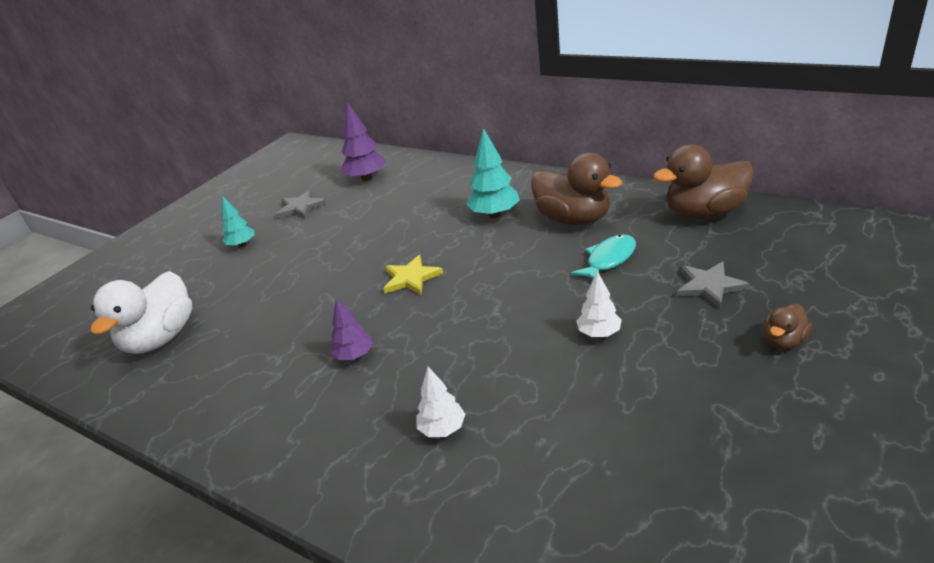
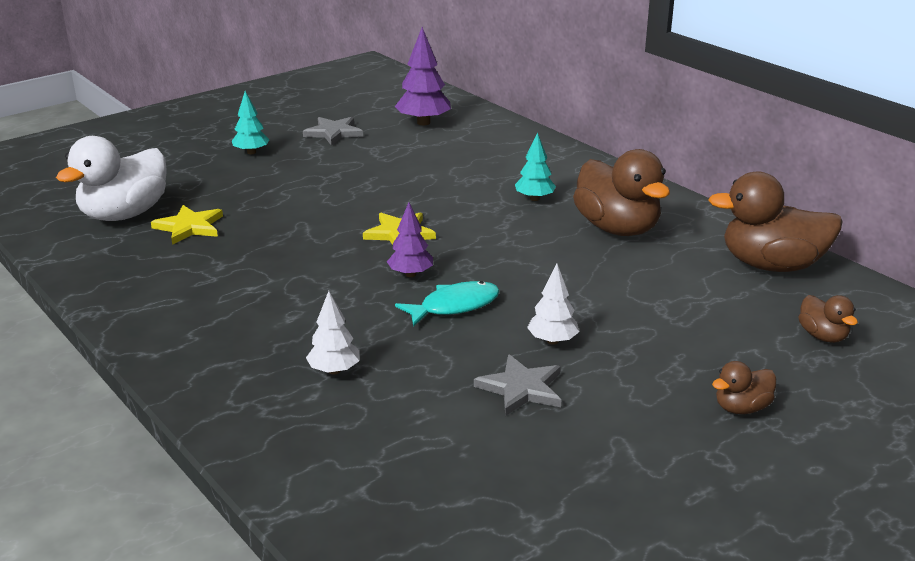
camera: 15 degrees right, 5 degrees down
purple tree [331,298,373,360] -> purple tree moved to [387,202,433,277]
turquoise tree [466,128,520,218] -> turquoise tree [515,132,556,201], size x0.63
turquoise fish [571,234,636,279] -> turquoise fish moved to [395,281,500,327]
grey star [677,262,750,309] -> grey star moved to [474,354,561,416]
none -> yellow star [151,205,223,245]
none -> brown duck [799,295,858,343]

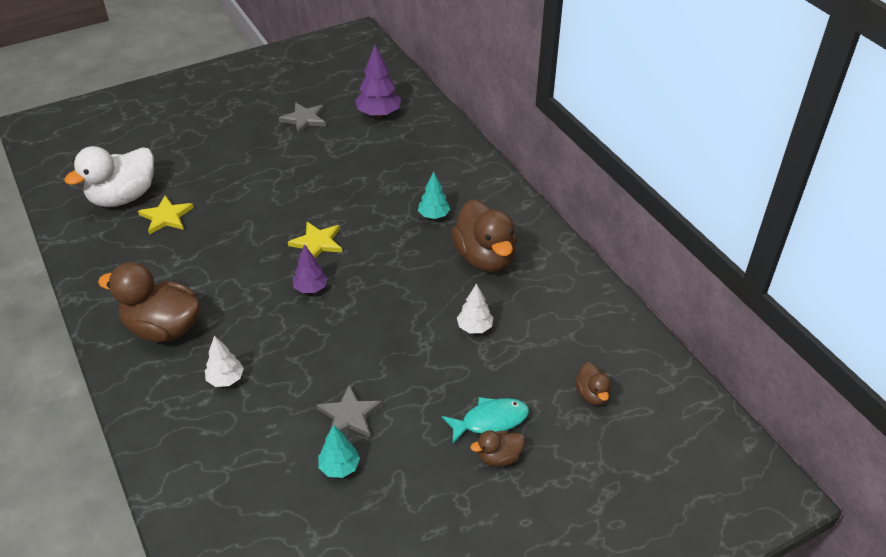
camera: 10 degrees right, 15 degrees up
turquoise tree [232,91,270,154] -> turquoise tree moved to [318,425,360,478]
turquoise fish [395,281,500,327] -> turquoise fish moved to [442,397,529,444]
white tree [527,264,579,345] -> white tree moved to [457,283,493,333]
brown duck [708,172,843,272] -> brown duck moved to [98,262,201,342]

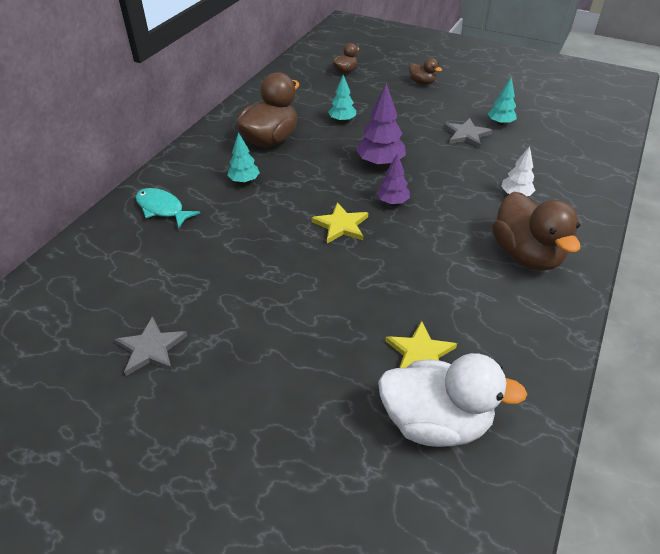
camera: 125 degrees left, 0 degrees up
purple tree [355,45,401,118] -> purple tree moved to [356,83,406,167]
turquoise fish [442,397,529,444] -> turquoise fish moved to [136,188,200,228]
white tree [457,283,493,333] -> turquoise tree [328,75,356,122]

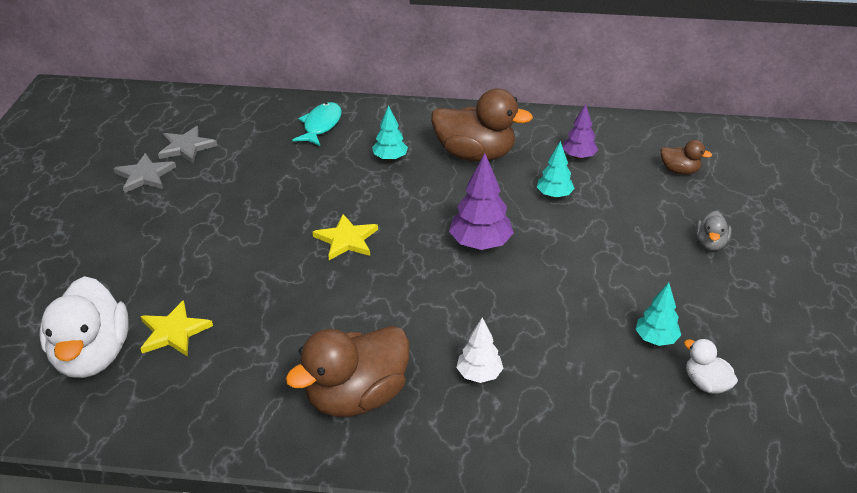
camera: 70 degrees right, 5 degrees down
purple tree [377,153,410,205] -> purple tree moved to [563,104,598,159]
brown duck [409,58,442,85] -> grey duck [695,211,732,251]
grey star [443,118,492,148] -> grey star moved to [158,126,217,163]
none -> white duck [684,339,738,394]

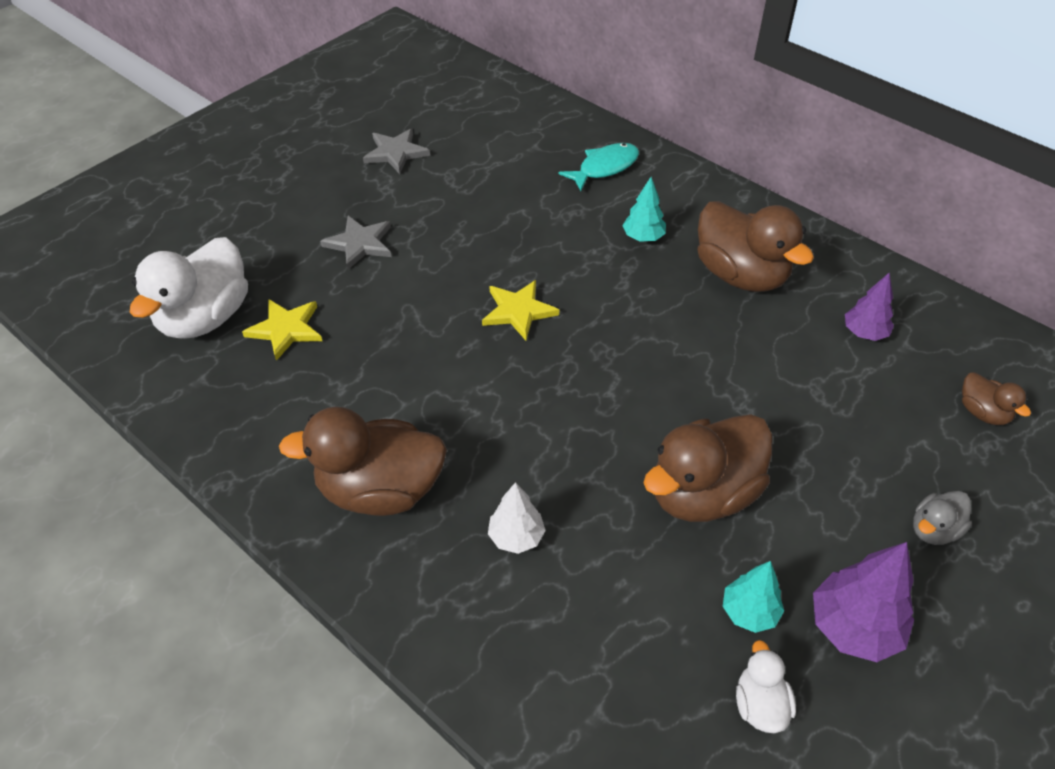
camera: 35 degrees right, 10 degrees up
grey star [158,126,217,163] -> grey star moved to [320,216,391,269]
purple tree [449,153,514,250] -> purple tree moved to [813,542,914,662]
turquoise tree [537,141,575,198] -> none
none -> brown duck [644,414,773,522]

